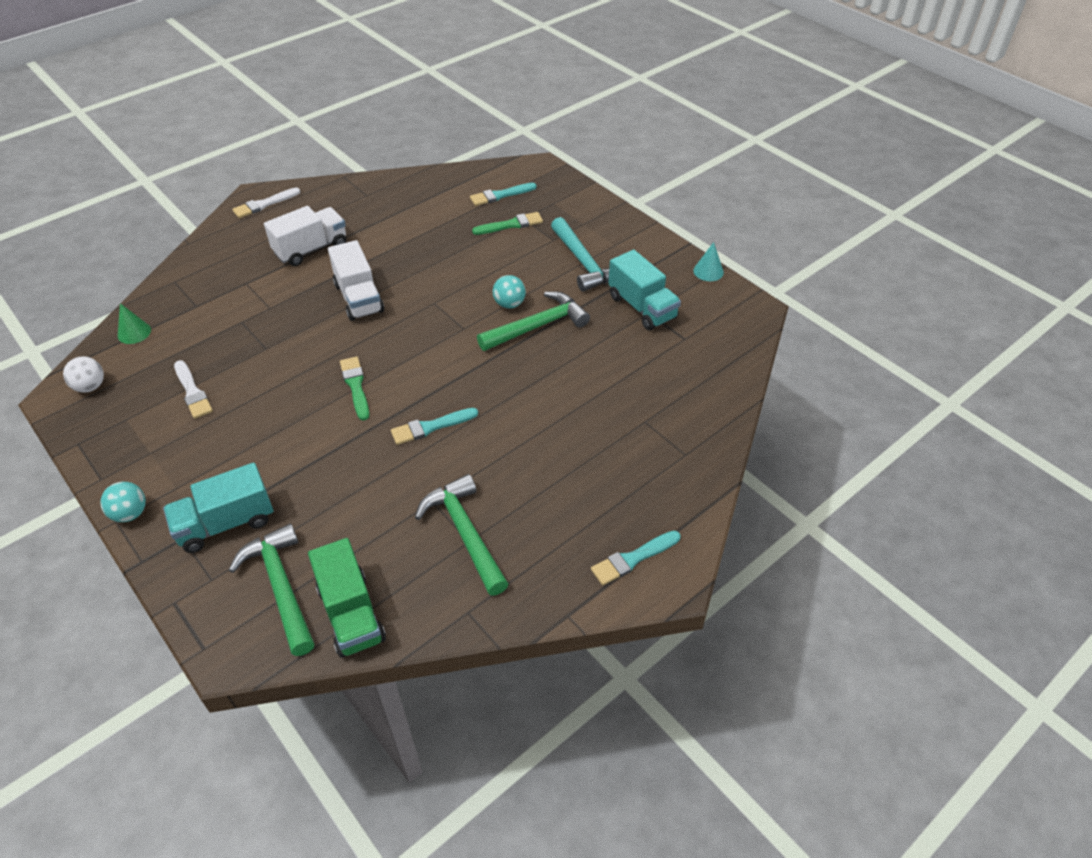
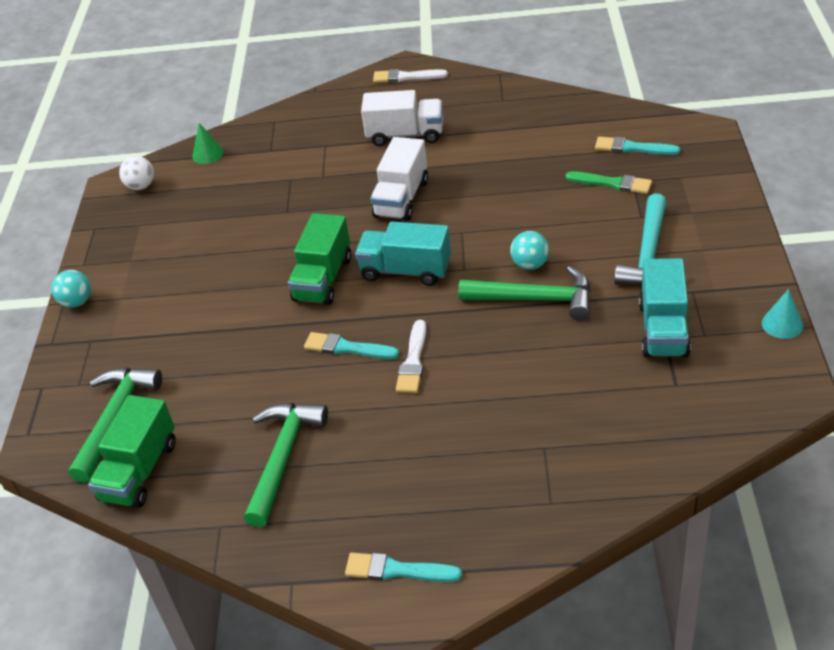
camera: 45 degrees right, 5 degrees down
turquoise truck [163,462,273,553] -> turquoise truck moved to [355,222,451,286]
white brush [174,360,213,419] -> white brush moved to [396,320,426,393]
green brush [340,357,369,420] -> green truck [288,213,351,305]

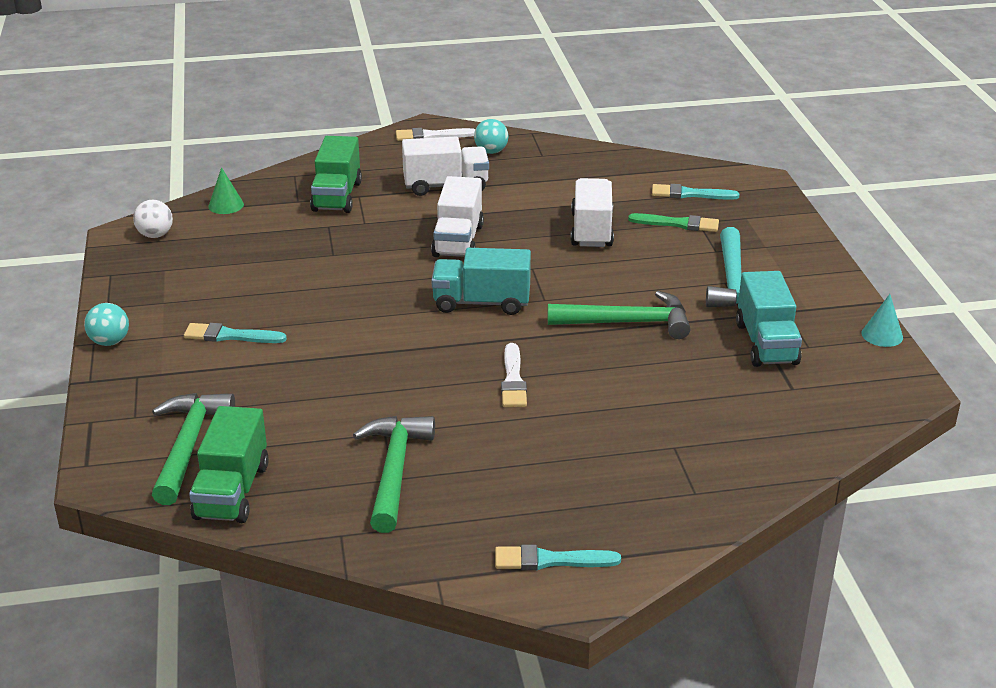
camera: 15 degrees left, 10 degrees down
green truck [288,213,351,305] -> green truck moved to [310,136,362,213]
turquoise brush [304,332,399,359] -> turquoise brush moved to [184,323,287,343]
turquoise ball [510,231,549,270] -> turquoise ball moved to [474,119,509,154]
none -> white truck [571,178,614,247]

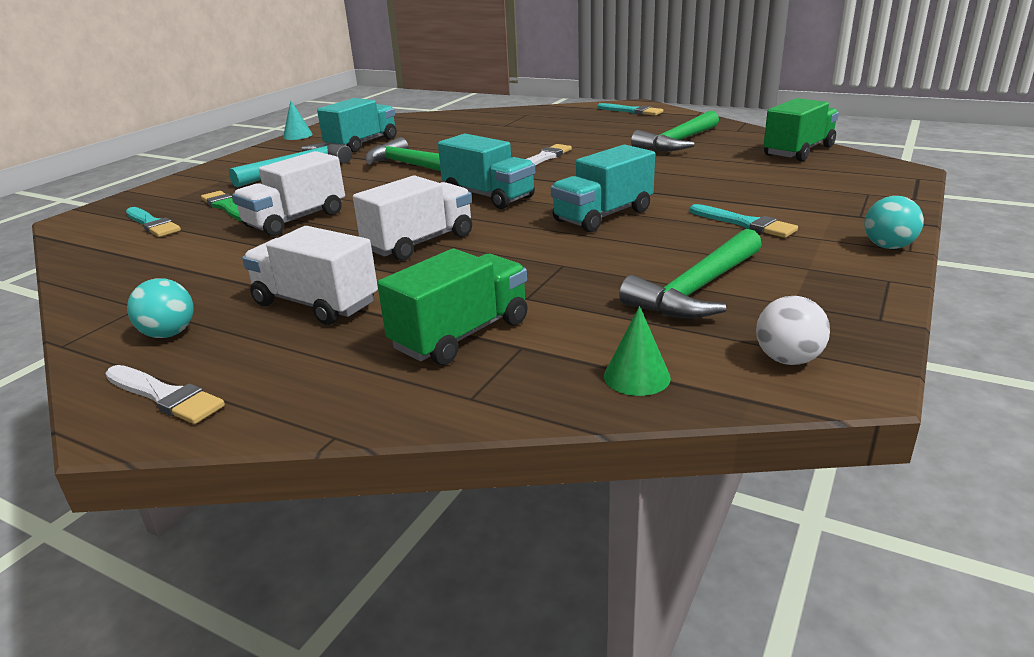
camera: 140 degrees left, 5 degrees down
green hammer [152,393,235,505] -> green hammer moved to [619,229,762,319]
none -> turquoise truck [551,145,655,232]

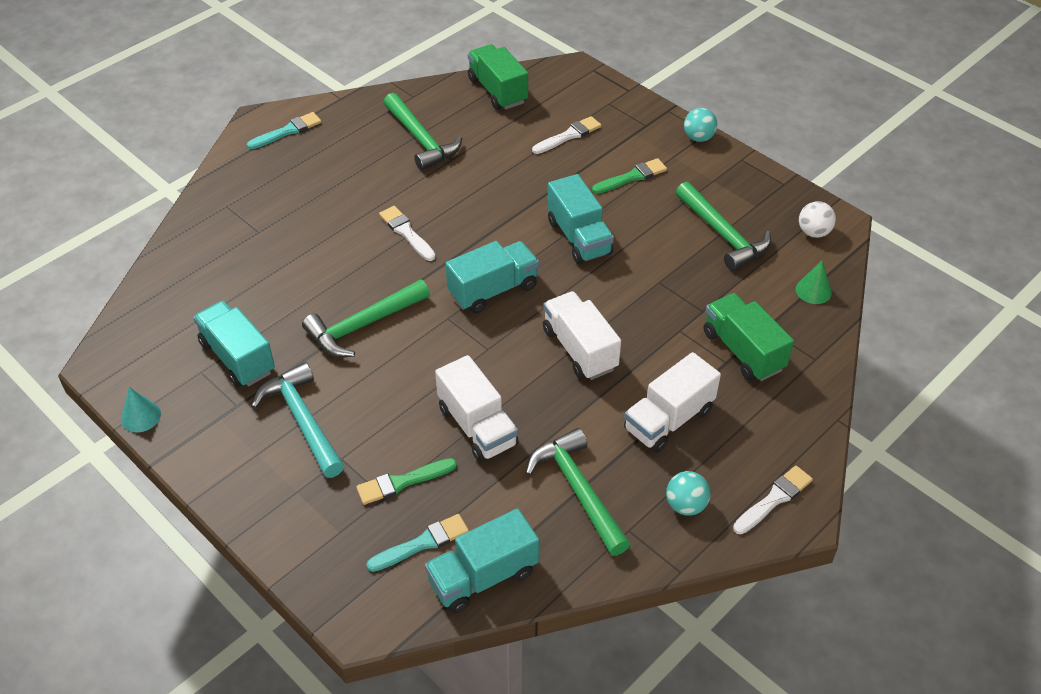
camera: 75 degrees left, 20 degrees up
turquoise brush [690,204,798,238] -> green brush [592,158,667,194]
none -> turquoise truck [425,508,539,614]
none -> green hammer [525,428,630,556]
none -> white brush [532,116,601,154]

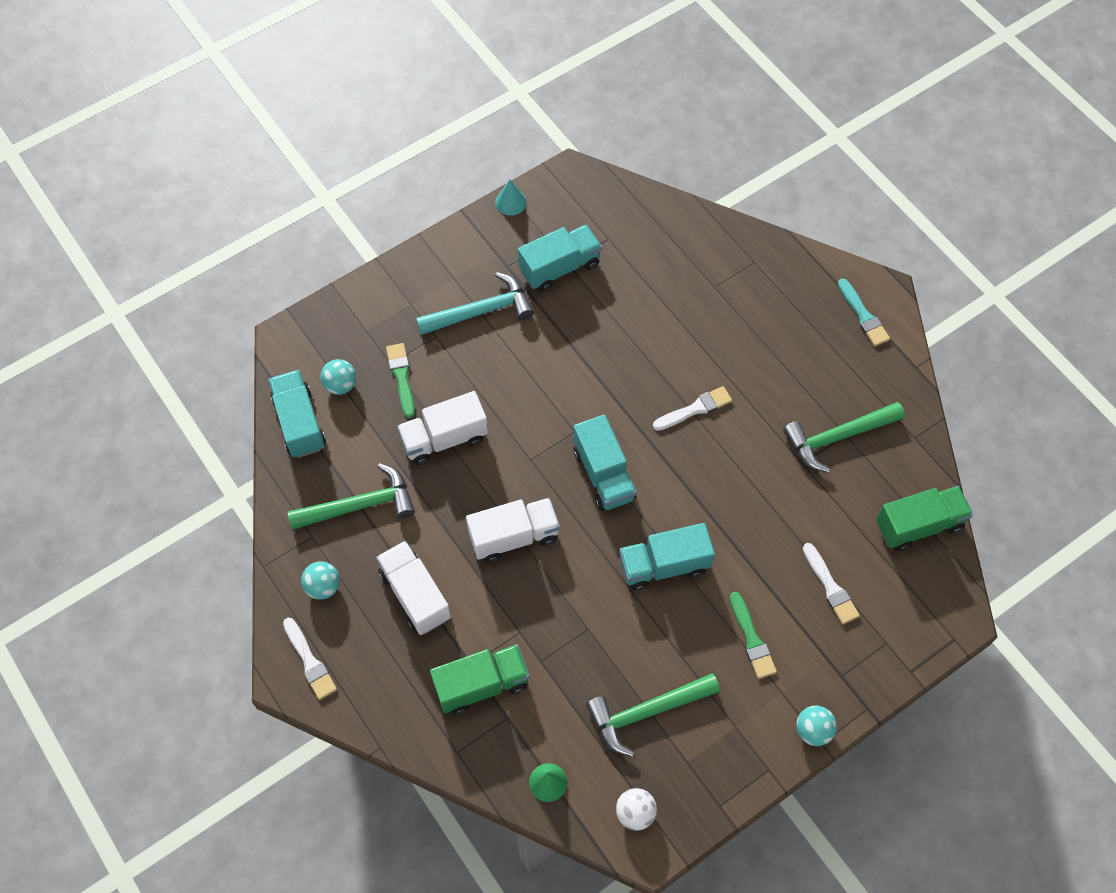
camera: 100 degrees right, 15 degrees up
green hammer [302,279,430,357] -> none
turquoise brush [366,514,469,572] -> turquoise ball [321,359,356,395]

